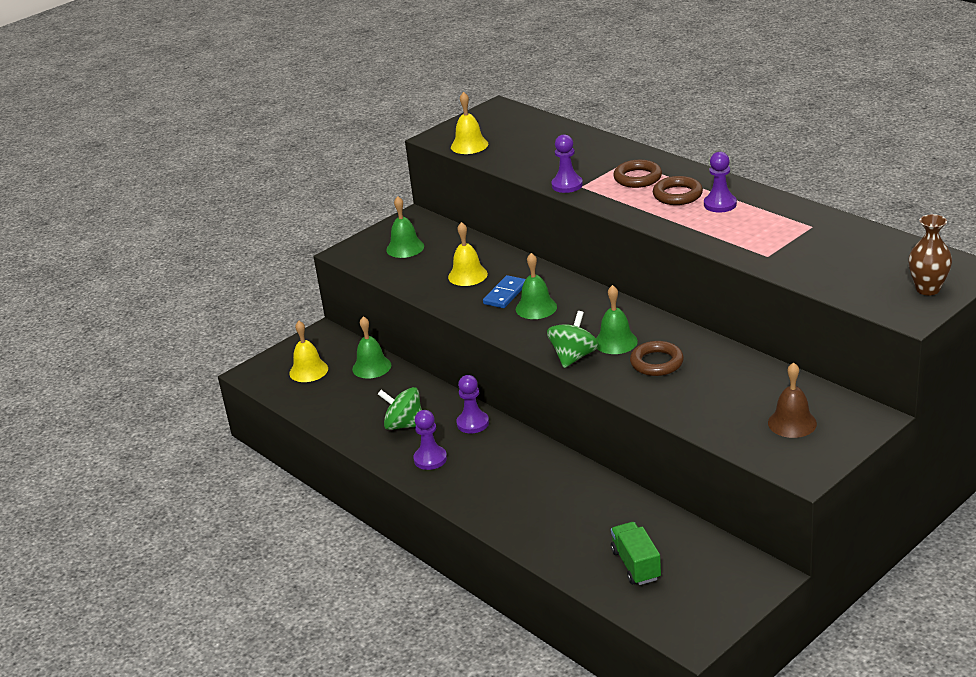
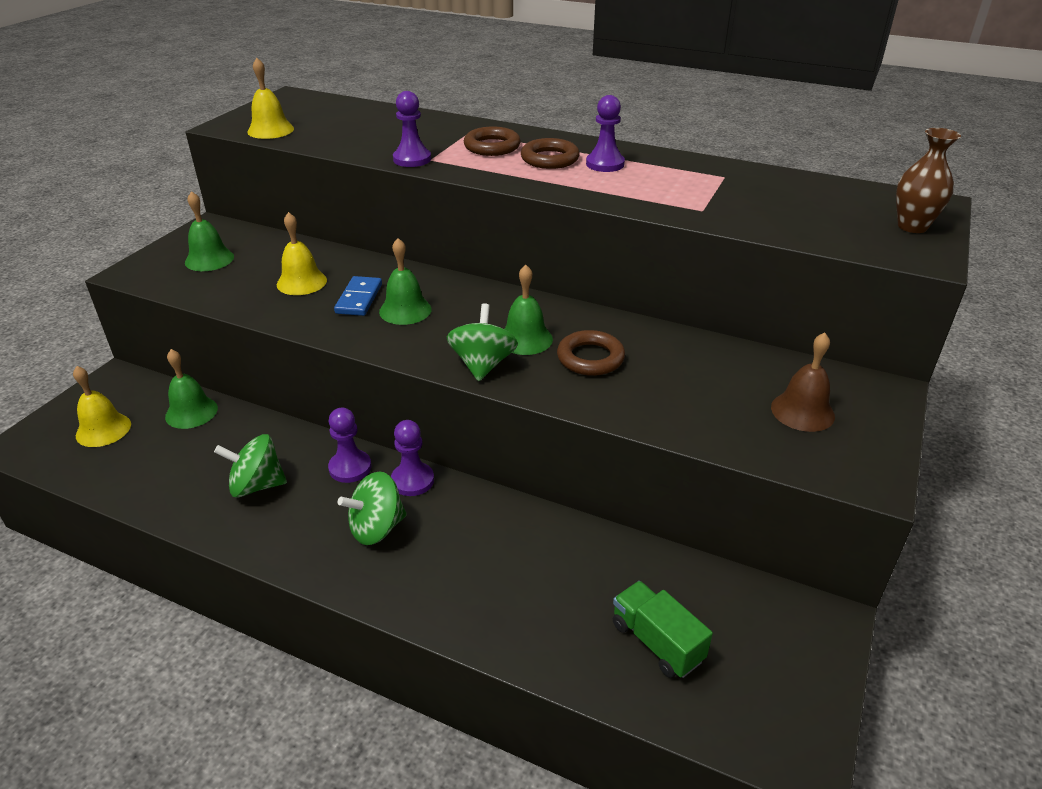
camera: 25 degrees left, 5 degrees up
purple pawn [413,410,447,470] -> purple pawn moved to [391,420,434,496]
none -> green spinning top [338,471,407,545]

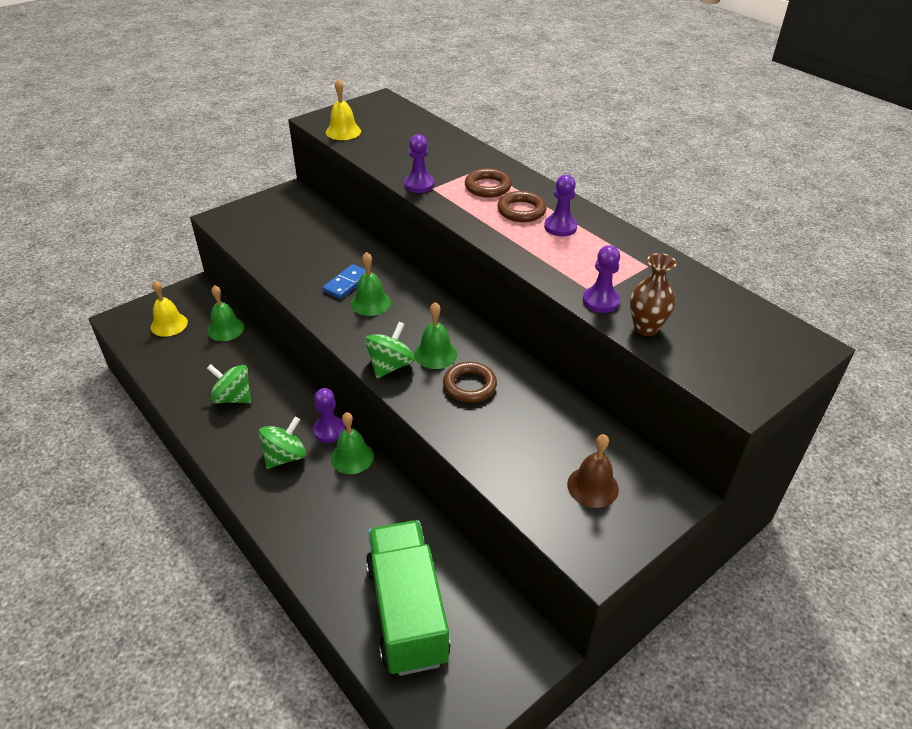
camera: 25 degrees right, 5 degrees up
green bell [185,191,234,271] -> green bell moved to [331,412,374,474]
yellow bell [277,212,327,295] -> none
purple pawn [328,408,371,483] -> purple pawn moved to [583,245,620,313]
green spinning top [338,471,407,545] -> green spinning top turned 135 degrees clockwise [259,417,306,469]
green truck [613,581,713,678] -> green truck [366,520,451,676], size x1.95
brown vase [896,128,961,233] -> brown vase moved to [630,253,676,336]

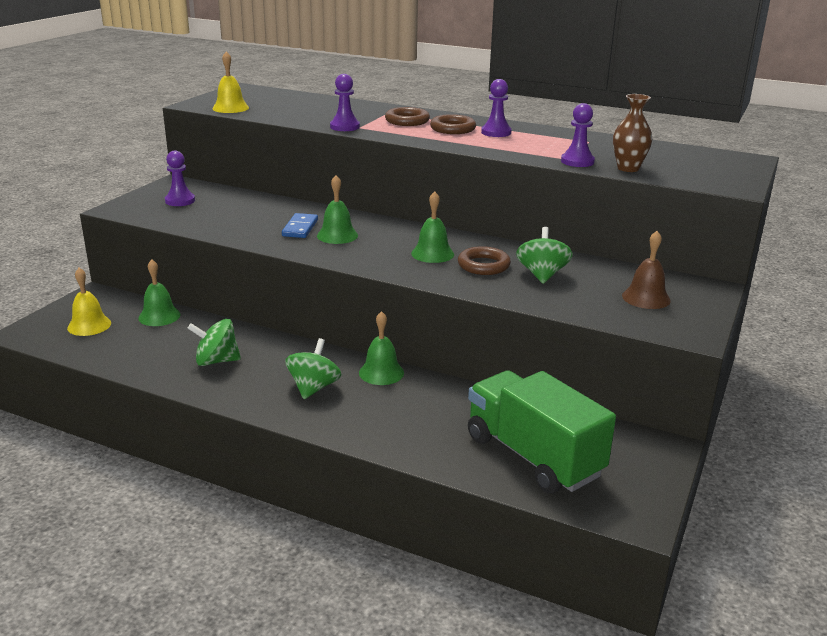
camera: 25 degrees left, 15 degrees down
purple pawn [313,388,345,443] -> purple pawn moved to [165,151,195,206]
green spinning top [365,322,415,378] -> green spinning top moved to [516,227,573,284]

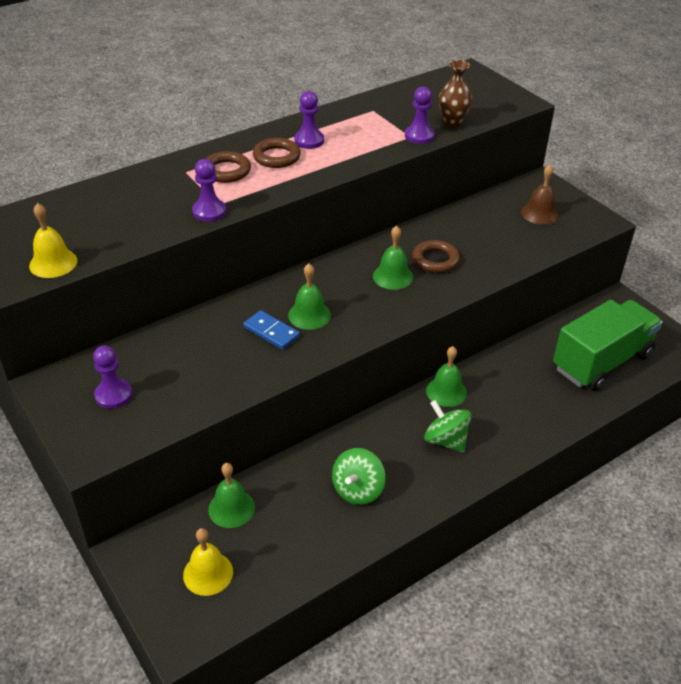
camera: 60 degrees left, 15 degrees up
green truck [468,370,616,494] -> green truck turned 150 degrees clockwise [553,300,663,391]
green spinning top [516,227,573,284] -> none

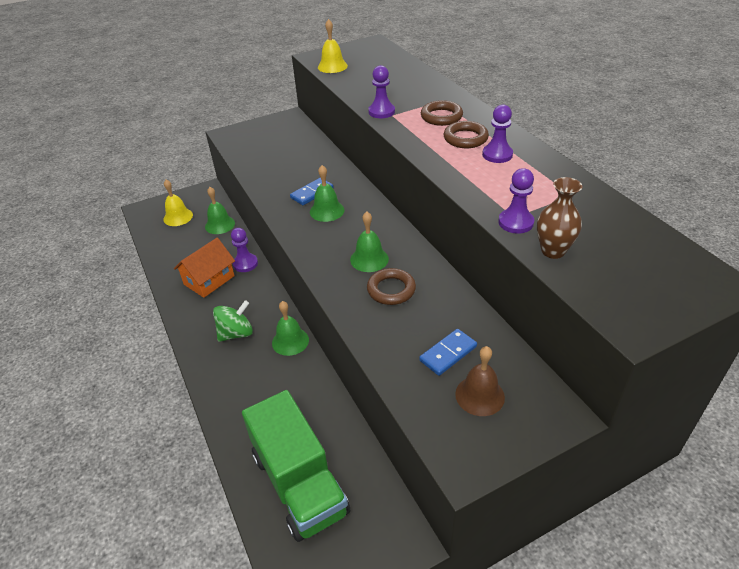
camera: 100 degrees right, 0 degrees up
purple pawn [93,345,132,409] -> purple pawn moved to [231,228,258,272]
green spinning top [332,448,386,505] -> orange house [174,238,235,298]
none -> blue domino [419,329,477,376]

